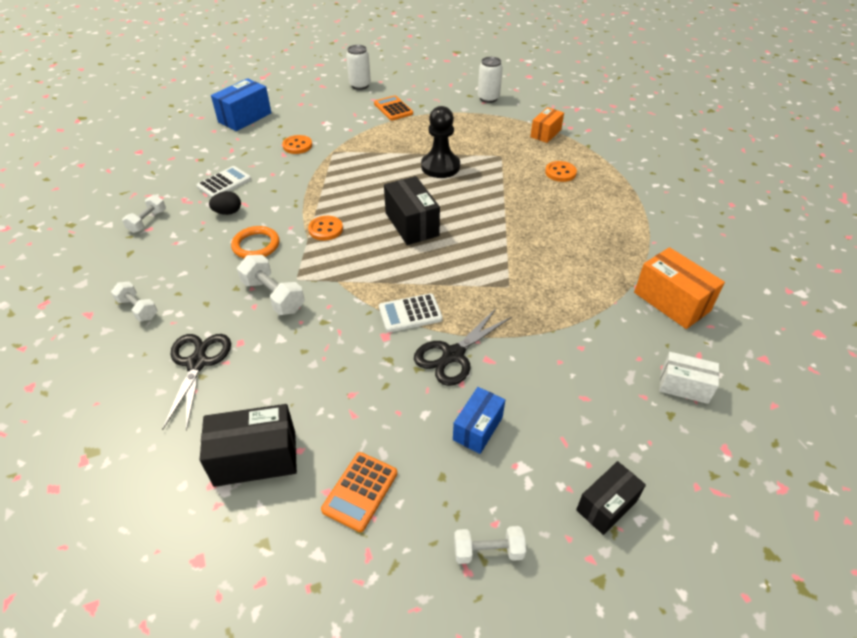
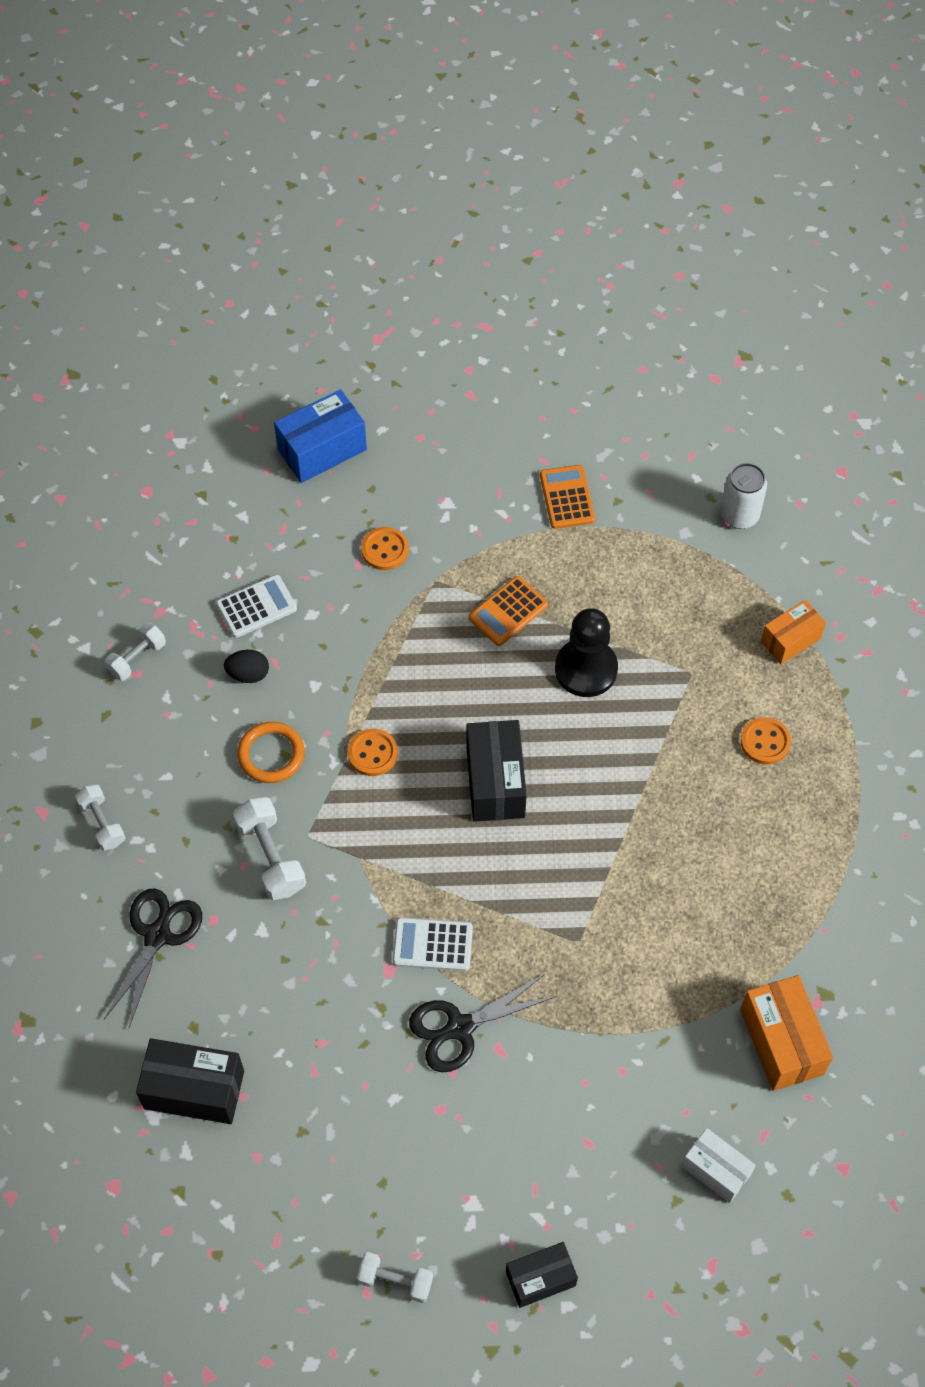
camera: 20 degrees right, 15 degrees up
orange calculator [321,452,397,532] -> orange calculator moved to [469,576,548,646]
white can [346,45,371,90] -> none
blue box [453,387,505,454] -> none

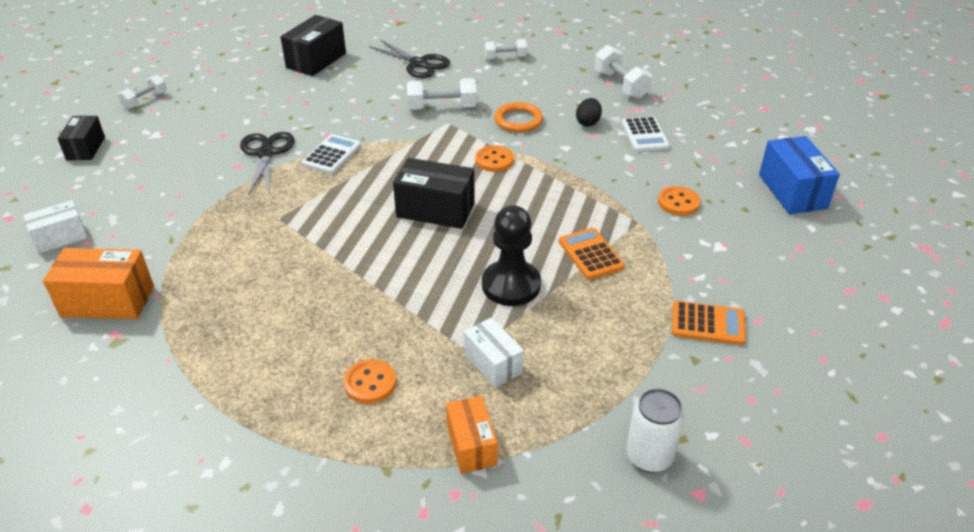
camera: 110 degrees right, 20 degrees down
white dumbbell [105,623,166,681] -> white dumbbell [594,45,652,99], size x1.52
none -> white box [464,317,524,388]

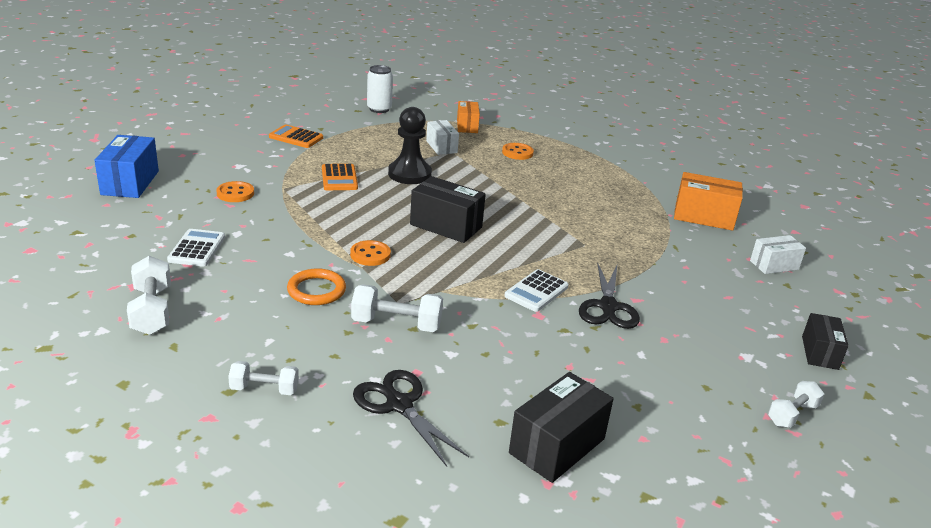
camera: 170 degrees left, 10 degrees down
black egg [576,98,602,127] -> none

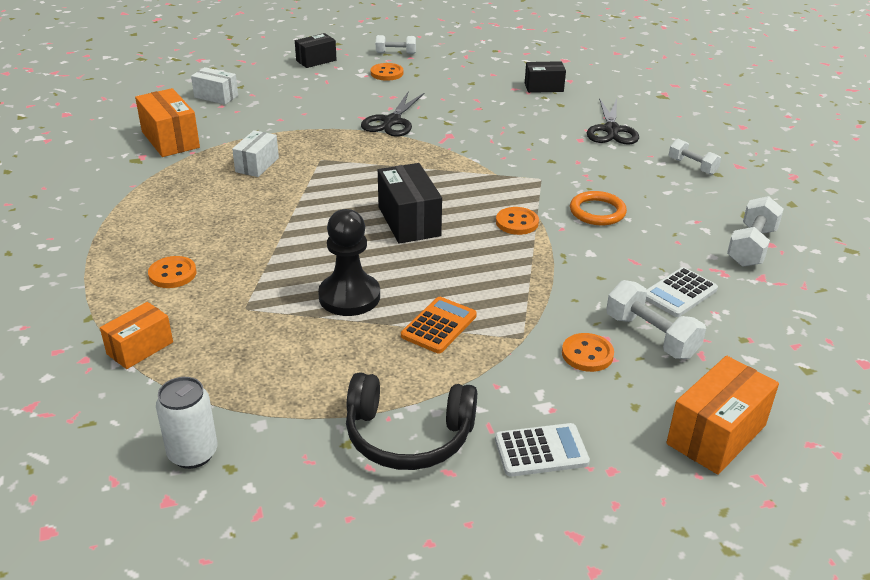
camera: 135 degrees left, 5 degrees up
blue box [94,135,159,198] -> orange box [666,356,779,475]
orange calculator [269,124,323,148] -> black headphones [346,372,477,470]
white dumbbell [351,284,443,332] -> white dumbbell moved to [606,280,706,359]
white box [426,120,459,155] -> white box moved to [232,130,279,177]
white calculator [504,269,569,312] -> white calculator moved to [495,423,590,477]
black box [509,372,614,483] -> black box [525,61,566,93], size x0.65
black scissors [579,262,640,329] -> black scissors turned 150 degrees clockwise [361,92,424,137]
none -> orange button [371,63,403,81]

